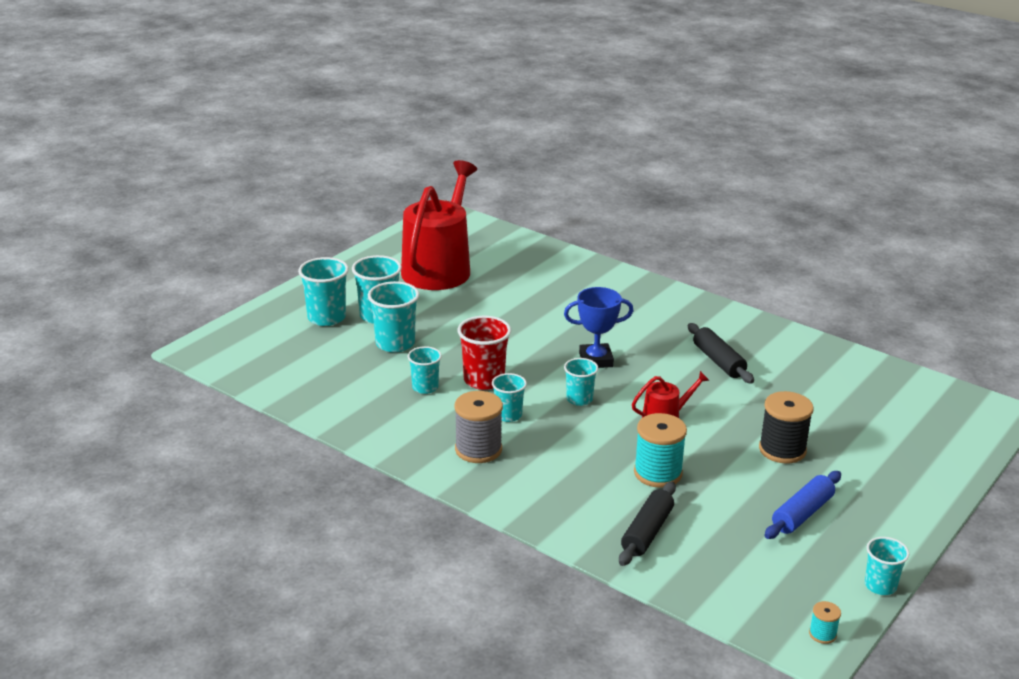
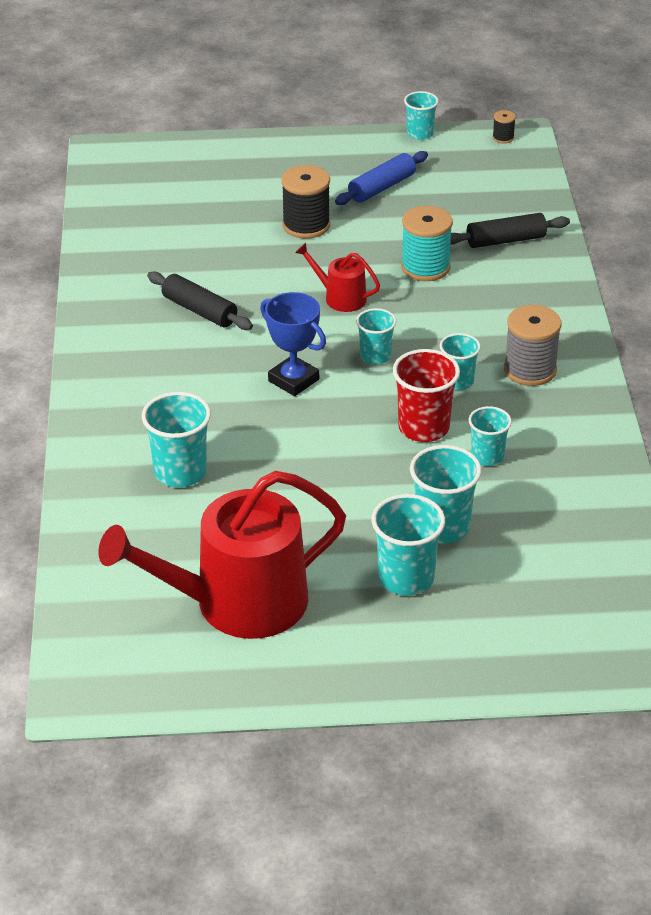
camera: 130 degrees left, 10 degrees up
turquoise cup [298,257,349,326] -> turquoise cup moved to [142,392,211,487]
black rolling pin [688,323,754,384] -> black rolling pin turned 75 degrees counterclockwise [147,271,253,330]
blue rolling pin [764,471,841,539] -> blue rolling pin turned 45 degrees counterclockwise [335,151,428,205]
turquoise spool [809,601,841,644] -> black spool [492,110,516,144]

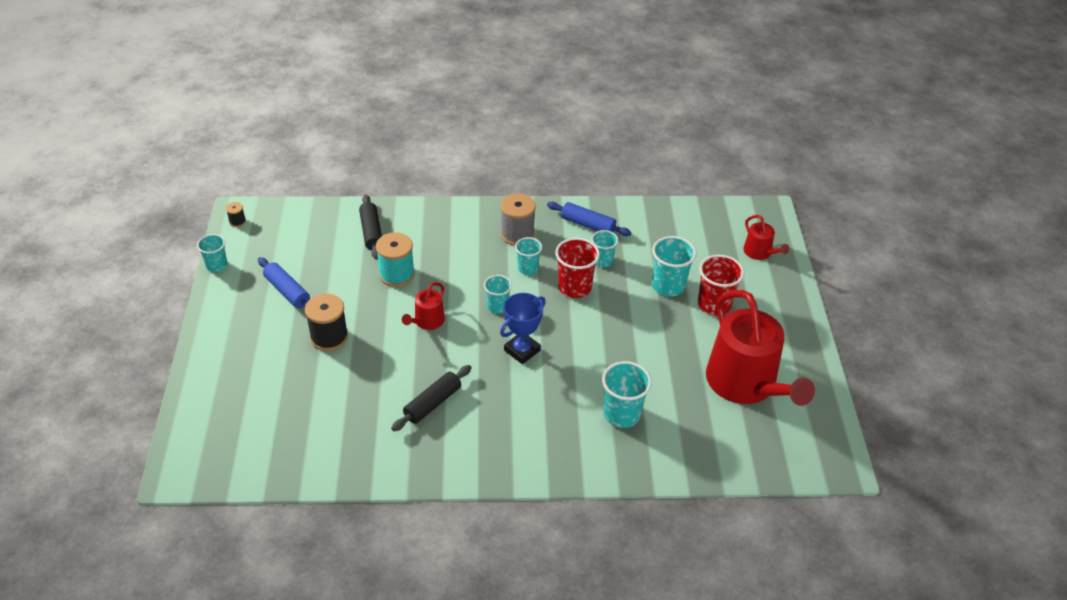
camera: 90 degrees left, 5 degrees up
turquoise cup [371,494,445,595] -> red cup [698,254,744,316]
none -> blue rolling pin [547,202,631,236]
none -> red watering can [743,215,789,260]

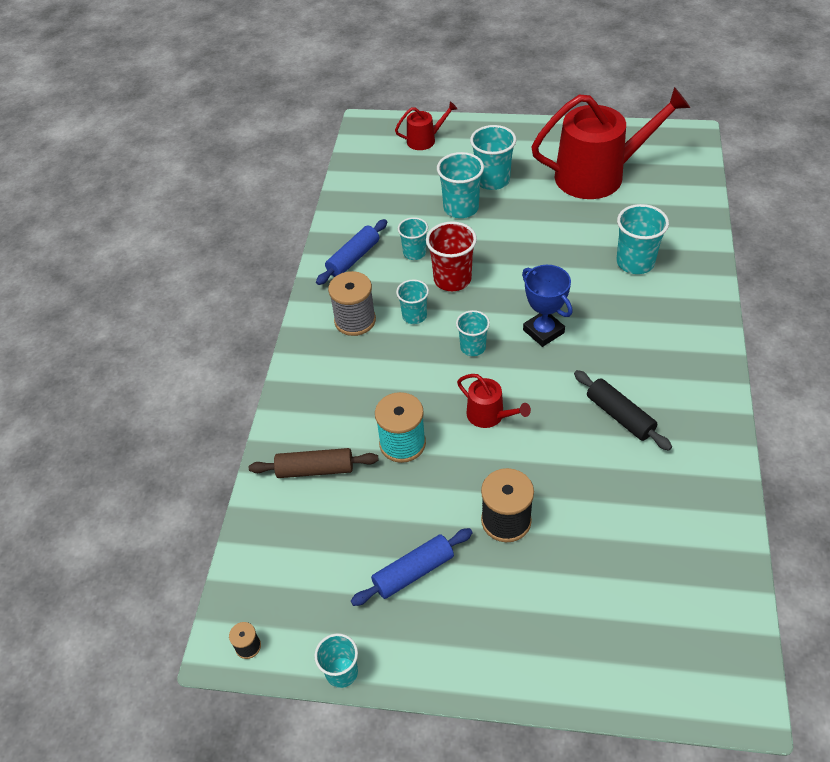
camera: 75 degrees left, 5 degrees up
black rolling pin [359,194,382,259] -> brown rolling pin [249,448,379,478]
red cup [698,254,744,316] -> turquoise cup [470,125,516,190]

